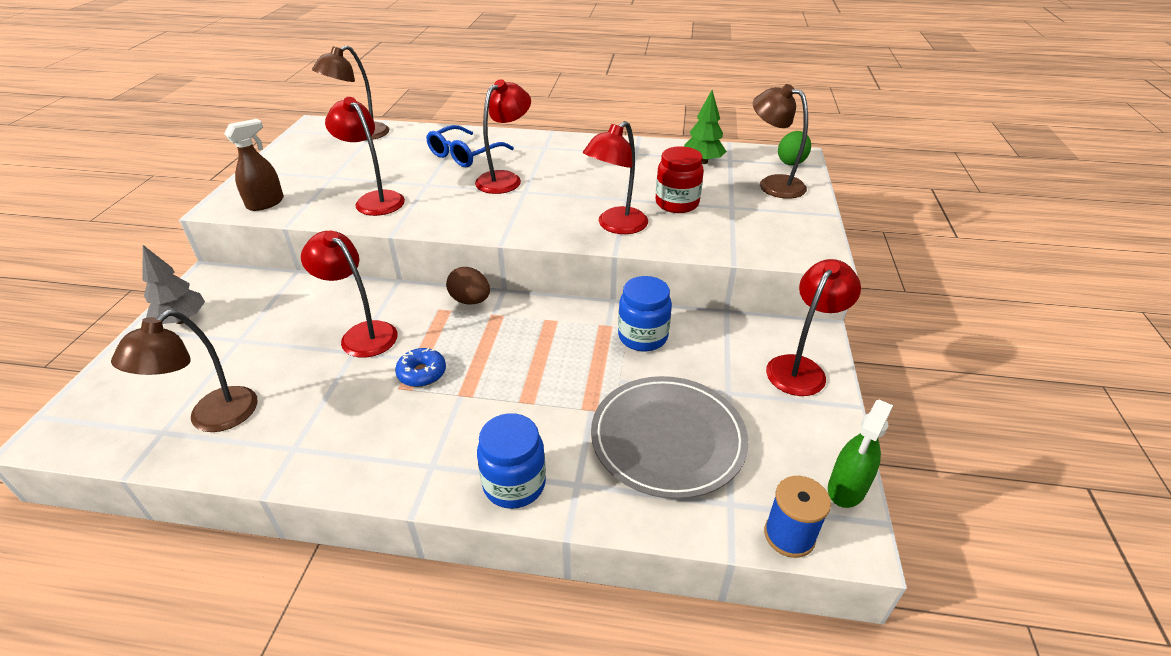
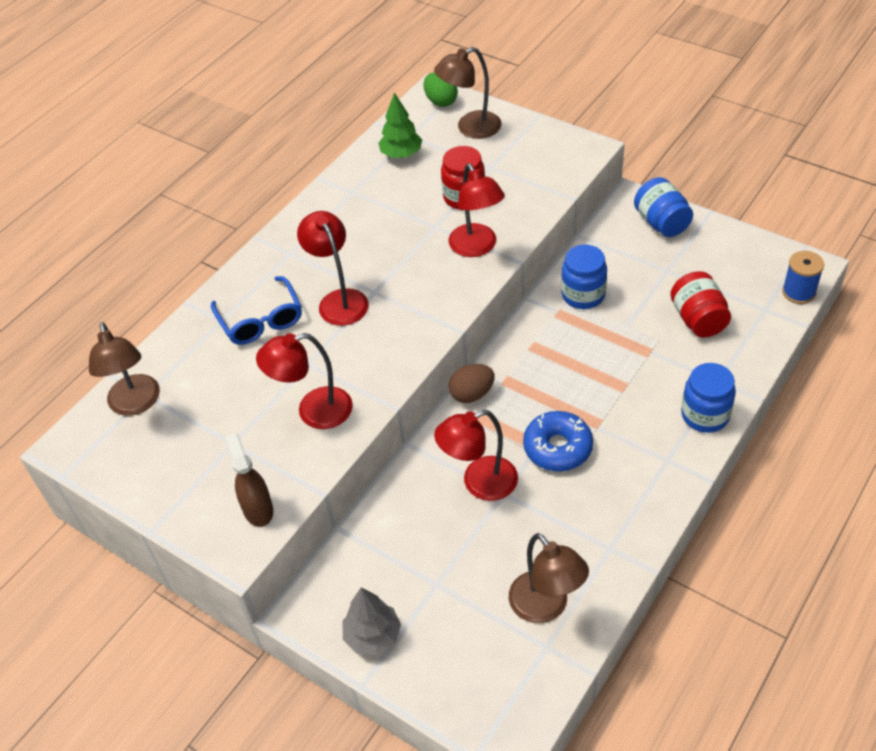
camera: 60 degrees left, 10 degrees up
blue donut [395,348,446,387] -> blue donut [523,411,593,471], size x1.54
grey plate [591,376,749,499] -> red jar [670,271,731,338]
red lamp [766,259,861,396] -> blue jar [634,177,693,237]
green spray bottle [828,400,893,508] -> none

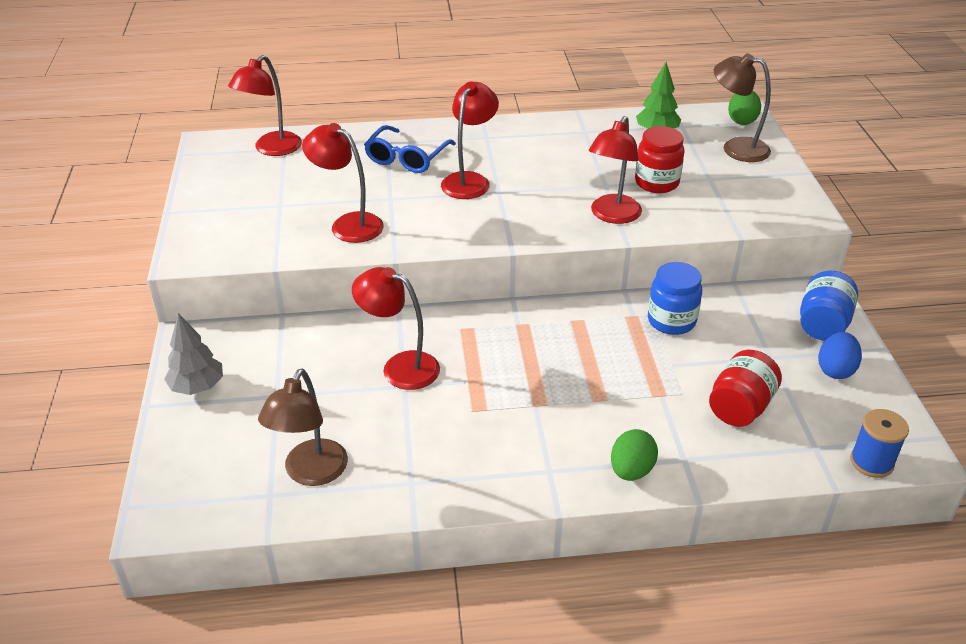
camera: 45 degrees right, 10 degrees down
brown lamp [89,322,160,416] -> red lamp [228,55,302,156]
brown spray bottle [225,433,273,527] -> none
brown egg [448,364,495,403] -> none
blue donut [523,411,593,471] -> none
blue jar [681,363,736,433] -> green egg [611,429,658,481]
none -> blue egg [818,332,862,379]

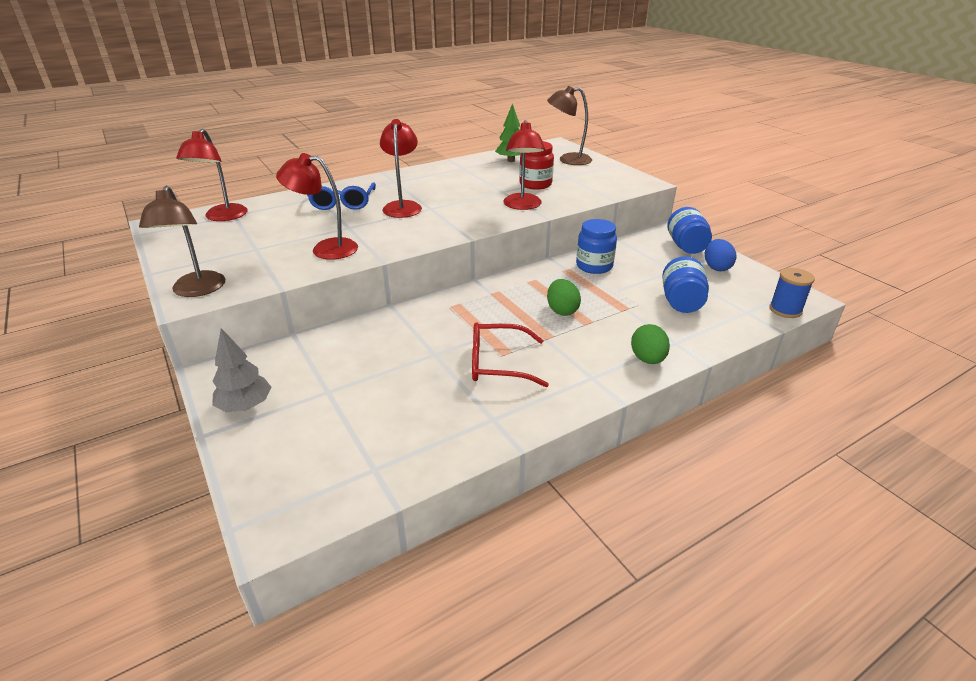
camera: 25 degrees left, 5 degrees down
brown lamp [258,369,348,486] -> brown lamp moved to [139,186,225,297]
red lamp [352,267,440,390] -> none
red jar [709,350,782,427] -> blue jar [662,256,709,313]
green egg [728,91,761,125] -> green egg moved to [547,279,581,316]
none -> red glasses [472,322,549,387]

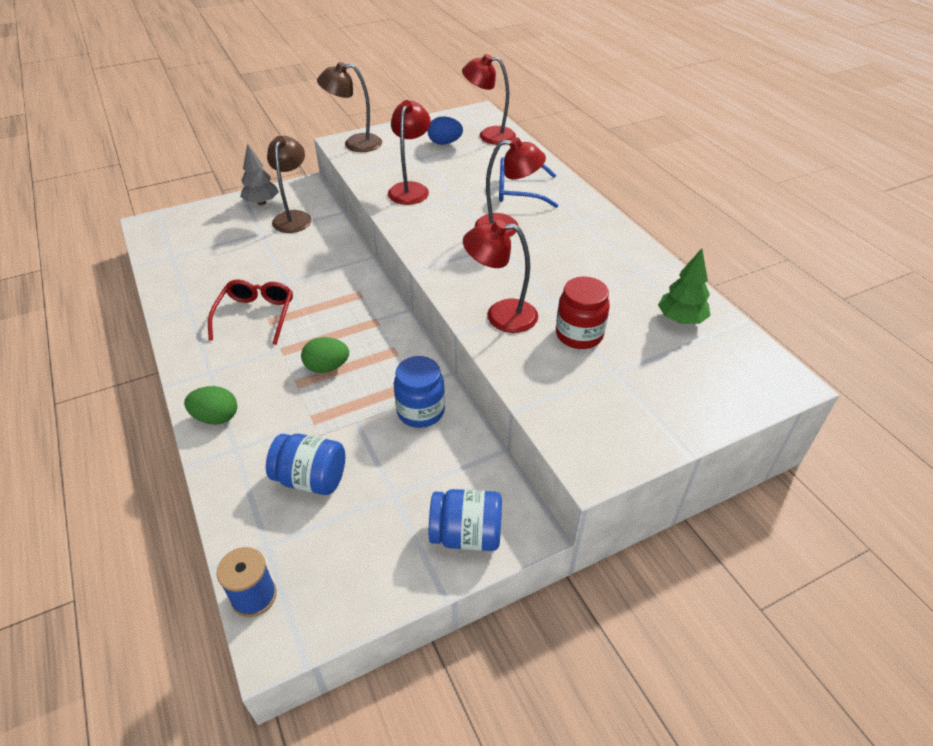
camera: 95 degrees right, 10 degrees up
brown lamp [547,86,592,165] -> brown lamp moved to [267,136,312,233]
blue egg [705,239,736,271] -> blue egg moved to [427,117,463,145]

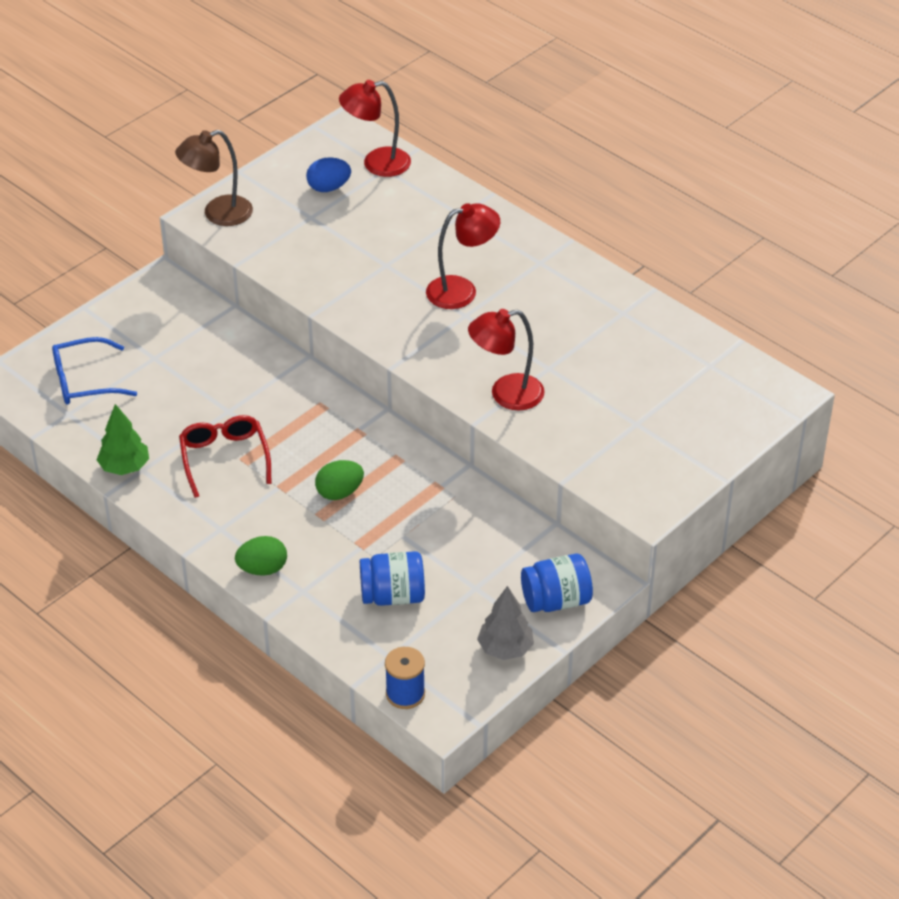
camera: 20 degrees left, 0 degrees up
grey tree [240,143,279,205] -> grey tree moved to [477,586,534,660]
brown lamp [267,136,312,233] -> none
red lamp [388,100,431,205] -> none
blue jar [394,356,445,428] -> none
blue glasses [499,157,558,208] -> blue glasses moved to [52,337,137,404]
red jar [556,276,610,349] -> none
green tree [658,248,711,324] -> green tree moved to [97,404,149,475]

